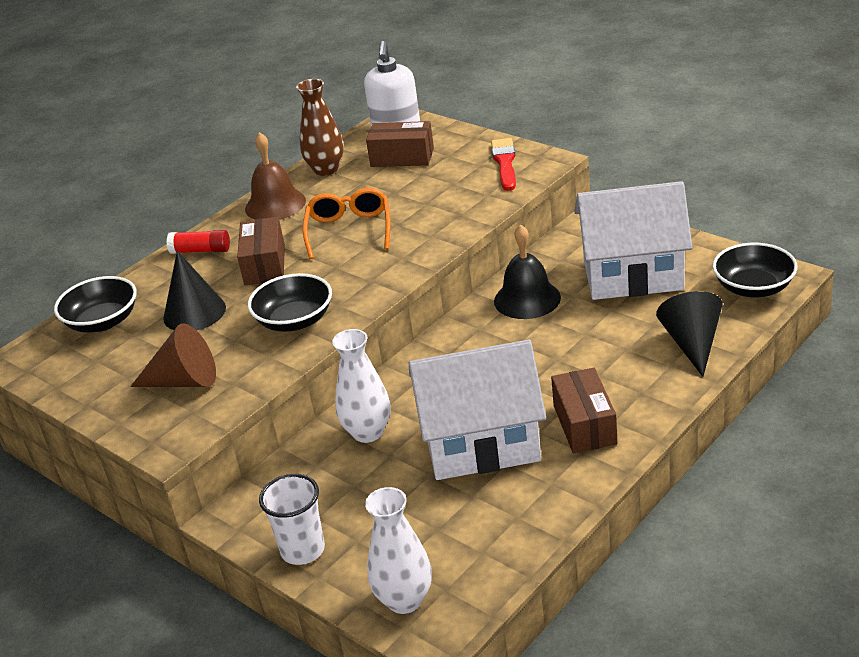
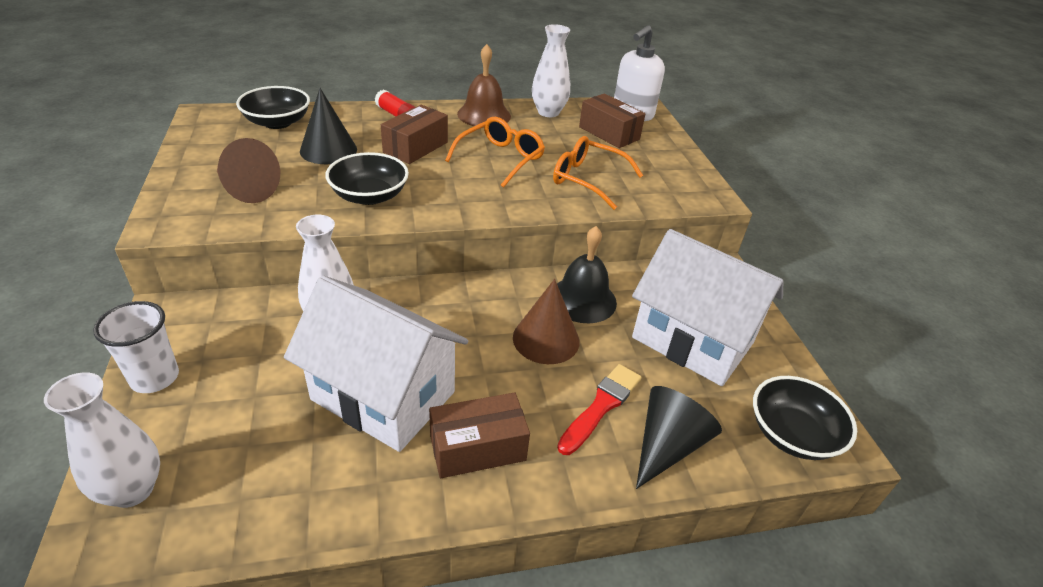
camera: 30 degrees right, 5 degrees up
brown vase [296,79,344,176] -> white vase [532,24,570,117]
red brush [491,138,516,191] -> red brush moved to [557,364,642,455]
brown box [551,368,617,453] -> brown box turned 45 degrees clockwise [429,392,530,478]
none -> brown cone [513,279,580,364]
none -> orange glasses [553,136,643,210]

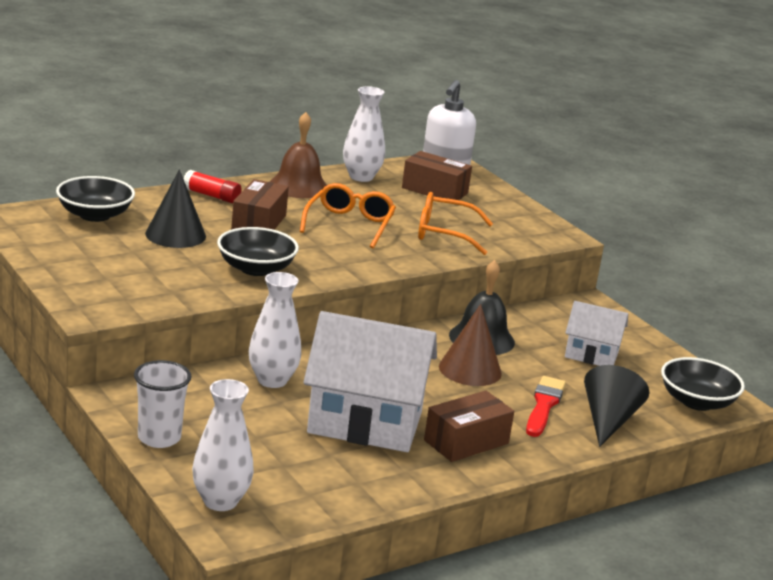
camera: 20 degrees left, 15 degrees down
brown cone [217,138,280,203] -> none
white house [632,229,783,386] -> white house [565,301,628,366], size x0.53

